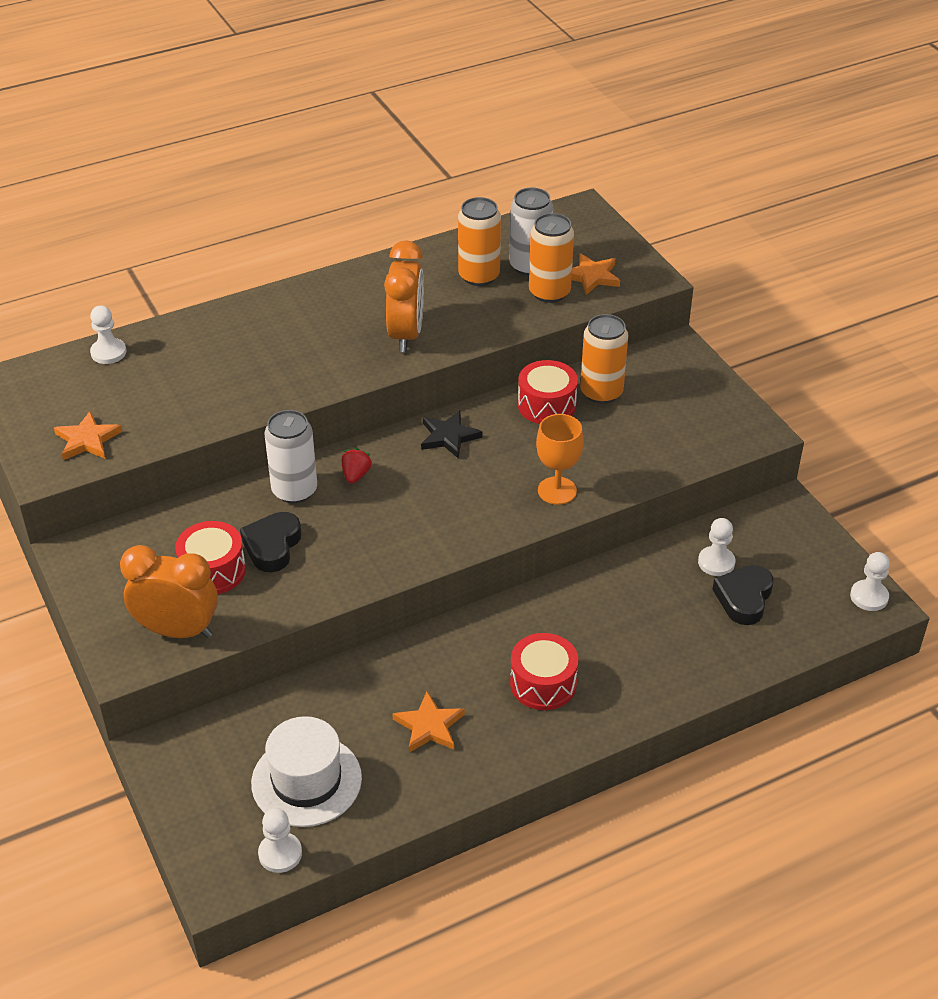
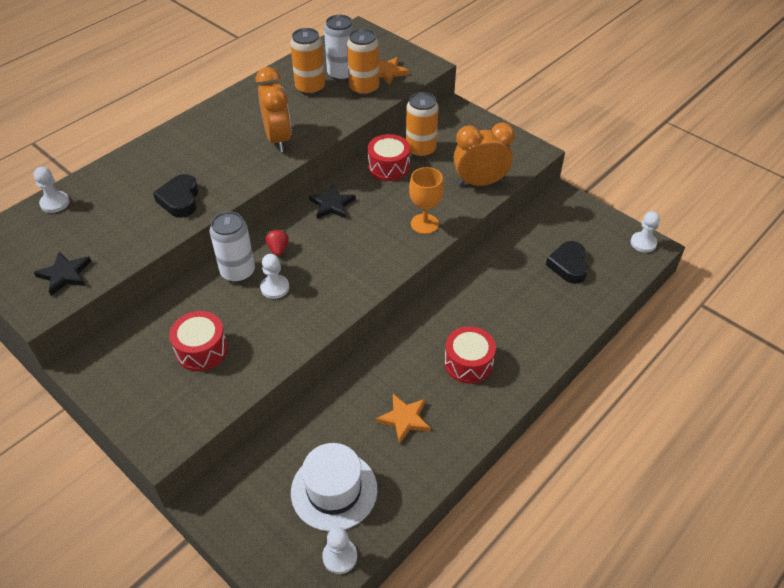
camera: 20 degrees left, 5 degrees up
orange star [54,411,122,460] -> black star [34,252,91,296]
orange clock [120,545,218,638] -> orange clock moved to [454,123,515,186]
black heart [240,512,301,572] -> black heart moved to [153,174,199,218]
white pawn [698,518,735,576] -> white pawn moved to [260,254,289,299]

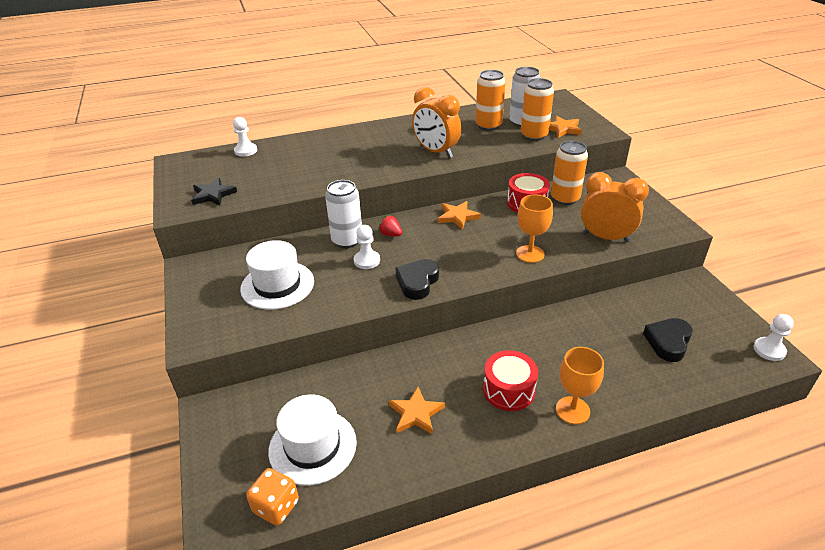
camera: 30 degrees right, 10 degrees down
black heart [153,174,199,218] -> black heart moved to [396,259,439,300]
red drum [169,311,228,371] -> white hat [240,240,314,310]
orange clock [256,67,292,152] -> orange clock turned 120 degrees clockwise [412,87,462,158]
red strawberry [265,229,289,256] -> red strawberry turned 75 degrees counterclockwise [378,215,402,236]
black star [309,185,356,219] -> orange star [438,201,481,230]
white pawn [322,527,357,574] -> orange dice [246,468,299,526]
none -> orange goblet [556,347,604,424]

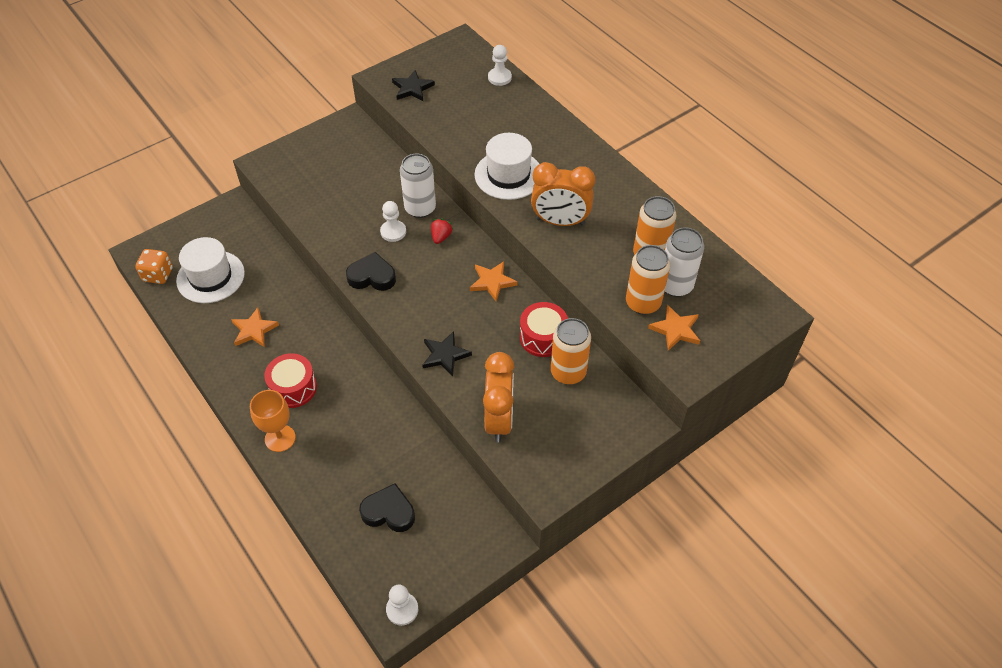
camera: 70 degrees right, 15 degrees up
white hat [240,240,314,310] -> white hat moved to [474,133,539,200]
orange clock [412,87,462,158] -> orange clock turned 105 degrees counterclockwise [531,162,595,226]
orange goblet [516,194,553,263] -> black star [422,331,472,377]

